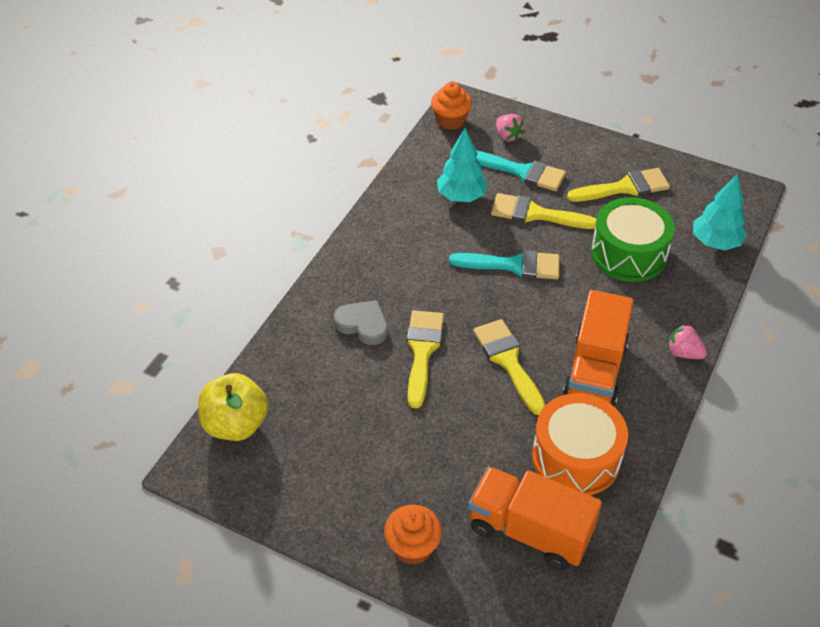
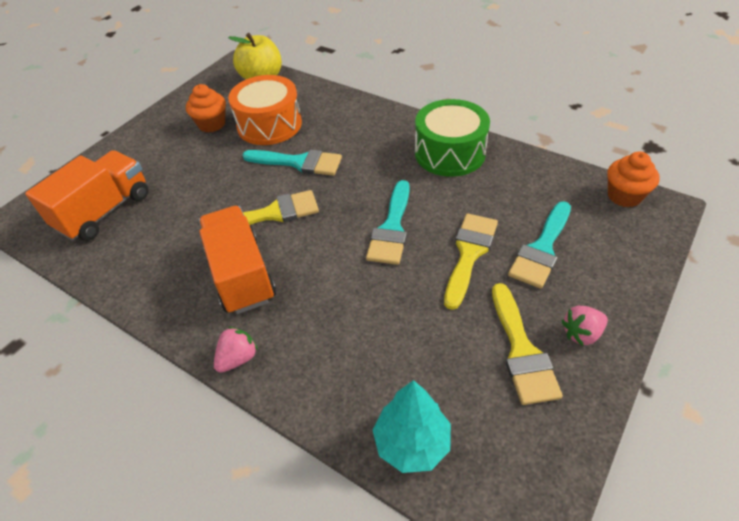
camera: 100 degrees right, 0 degrees up
grey heart [334,300,388,345] -> none
orange cupcake [384,505,442,565] -> orange cupcake moved to [186,84,226,132]
yellow brush [407,310,444,408] -> turquoise brush [243,150,342,176]
turquoise tree [437,128,488,202] -> none
pink strawberry [496,114,525,142] -> pink strawberry moved to [562,306,608,346]
orange drum [532,393,628,495] -> orange drum moved to [228,75,302,145]
orange truck [563,290,634,406] -> orange truck turned 45 degrees clockwise [199,206,276,314]
green drum [591,197,675,282] -> green drum moved to [415,99,490,177]

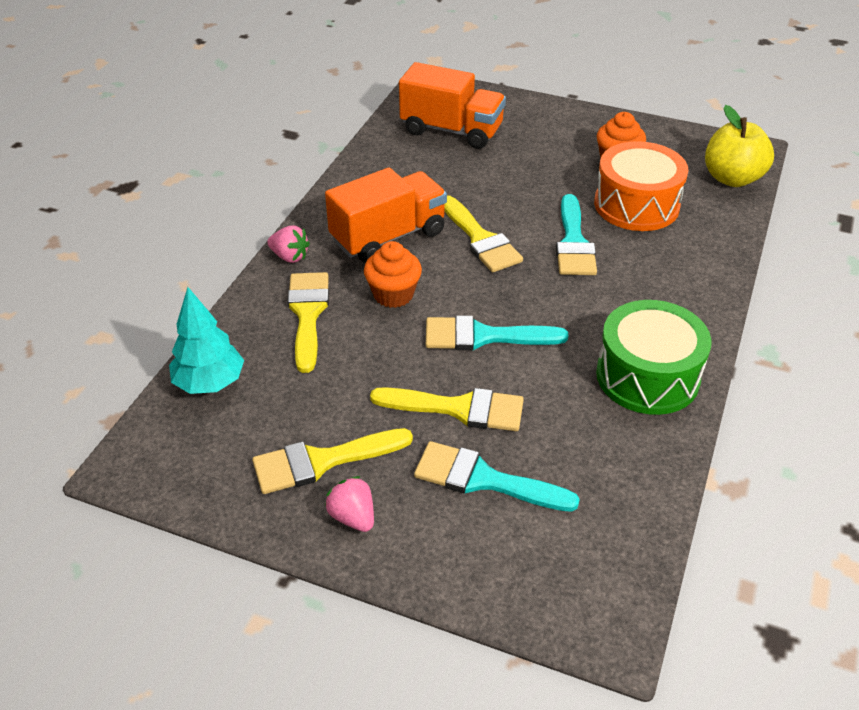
camera: 75 degrees right, 5 degrees down
orange cupcake [607,151,659,207] -> orange cupcake moved to [364,241,422,308]
none -> yellow brush [287,272,329,373]

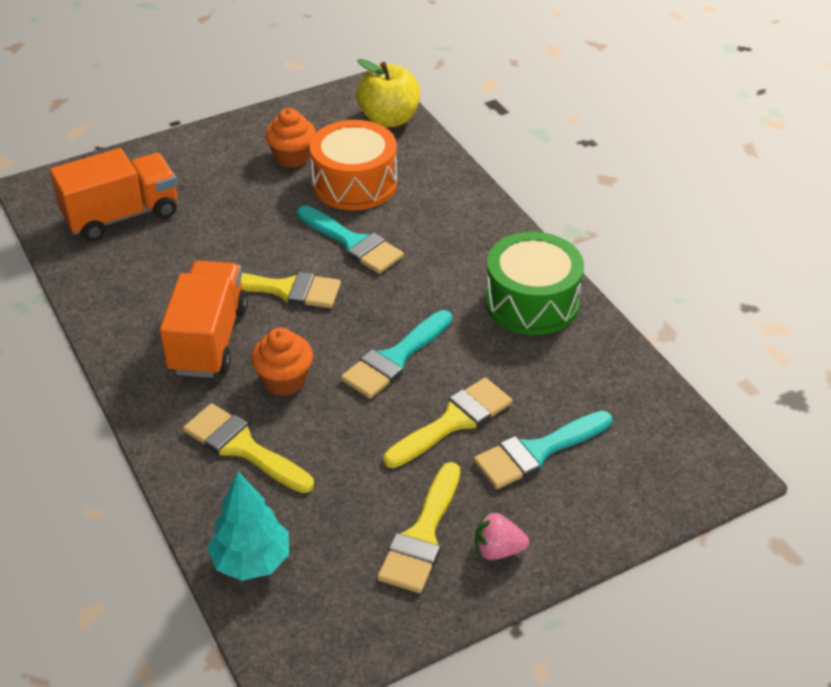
camera: 50 degrees left, 0 degrees up
pink strawberry [267,225,310,263] -> none

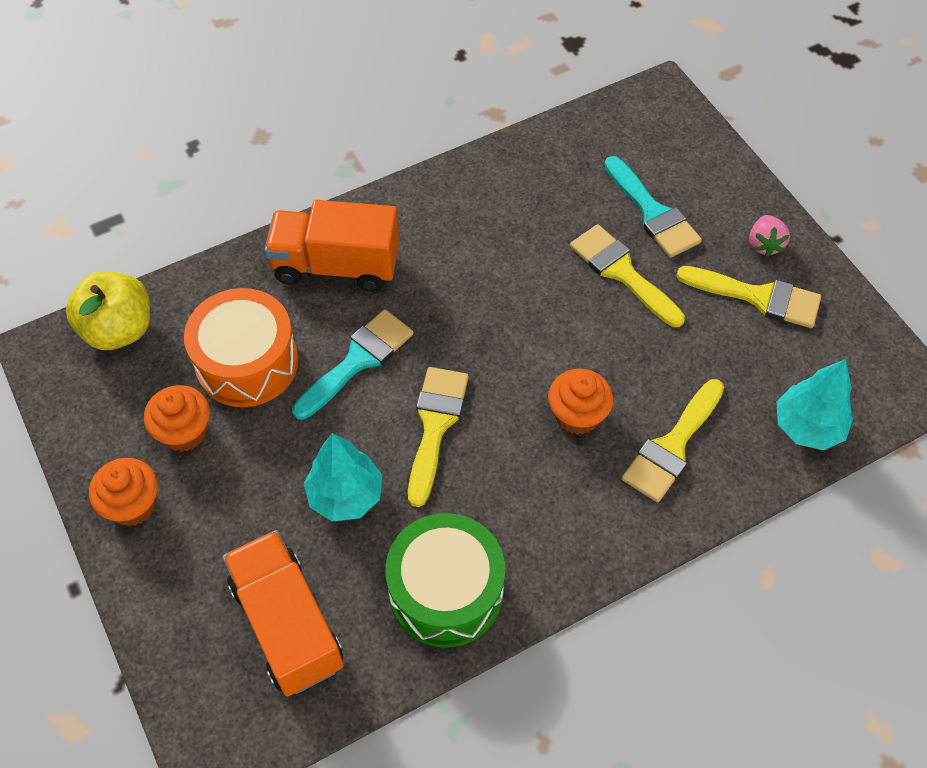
camera: 90 degrees left, 15 degrees up
orange truck [160,261,248,378] -> orange truck moved to [264,200,399,292]
turquoise brush [341,310,452,399] -> none
green drum [485,232,584,335] -> green drum moved to [385,513,505,648]
none -> orange cupcake [89,458,158,526]
none -> turquoise tree [304,433,383,522]

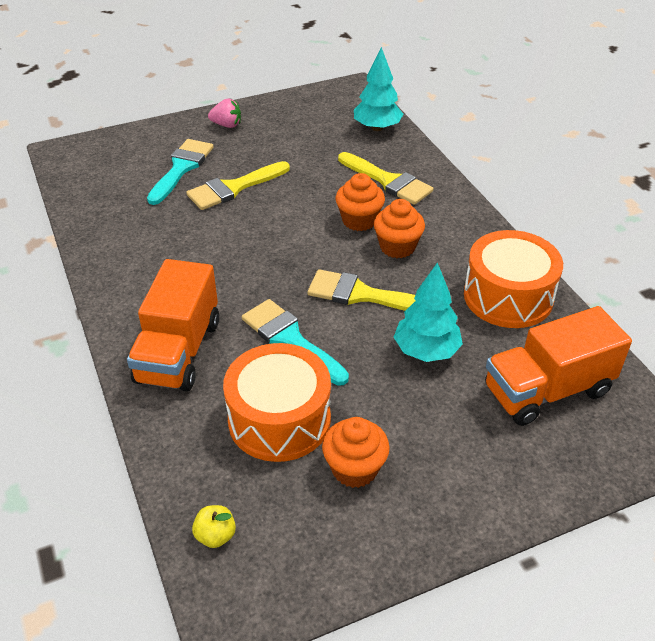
camera: 85 degrees left, 15 degrees down
yellow apple [66,271,150,350] -> yellow apple [192,505,236,548], size x0.46
orange cupcake [89,458,158,526] -> orange cupcake moved to [374,199,425,258]
green drum [385,513,505,648] -> orange drum [464,230,563,328]
turquoise brush [604,156,702,258] -> turquoise brush turned 45 degrees counterclockwise [147,139,214,205]
yellow brush [676,266,821,328] -> none

